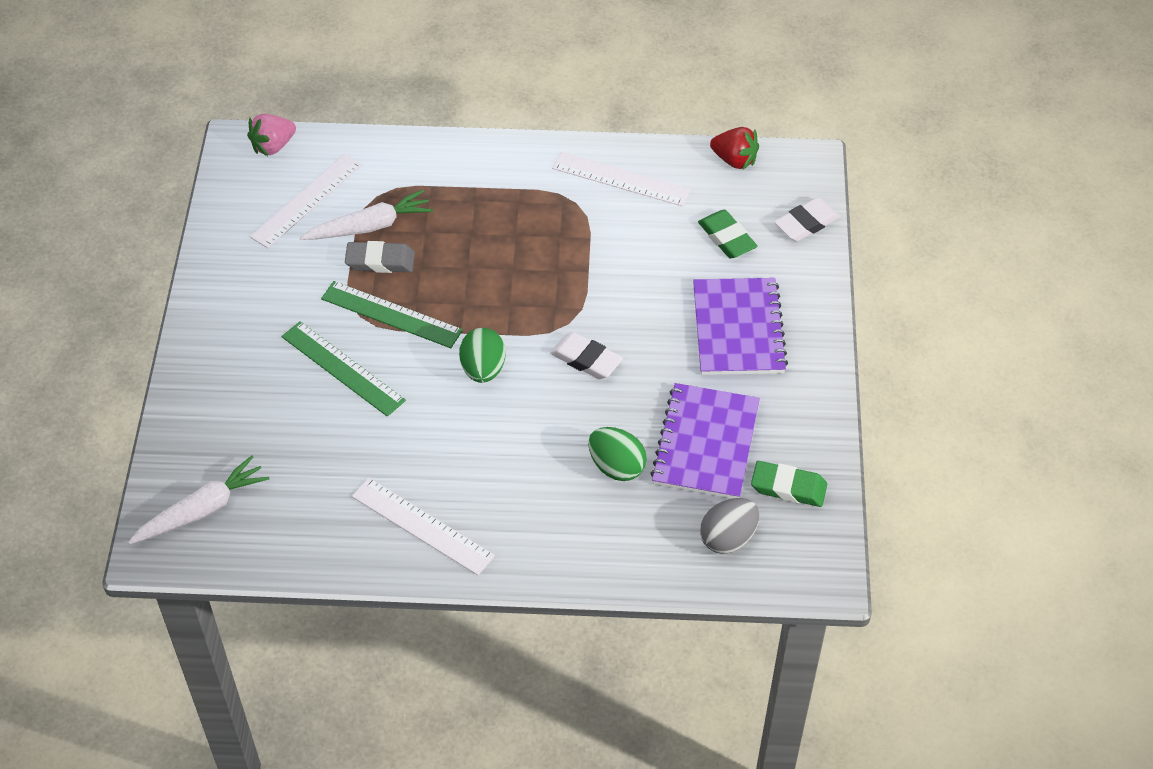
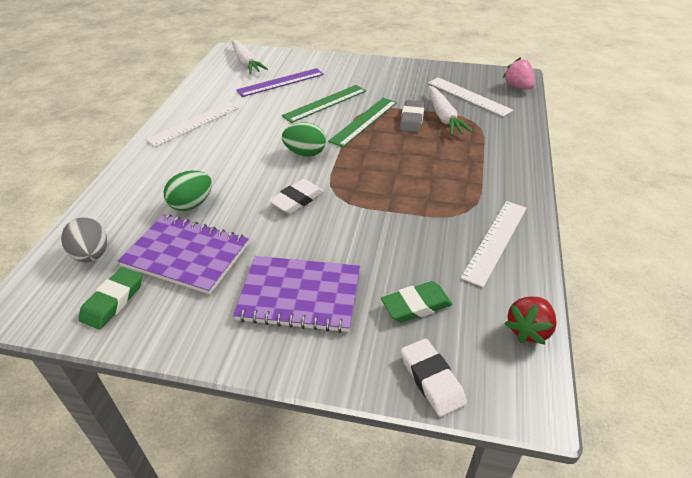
camera: 100 degrees right, 10 degrees down
none -> purple ruler [236,68,324,97]

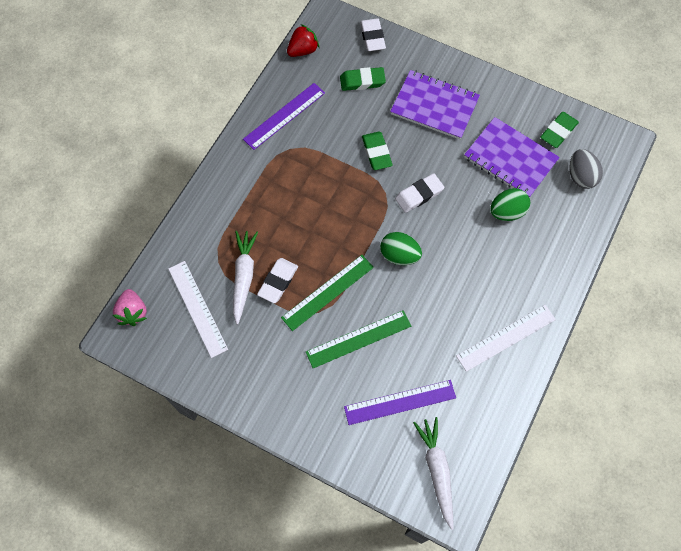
camera: 165 degrees left, 25 degrees up
grey eraser [400,100,425,133] -> white eraser [257,258,298,303]
white ruler [461,201,527,287] -> purple ruler [243,83,325,150]
none -> green eraser [362,132,393,170]

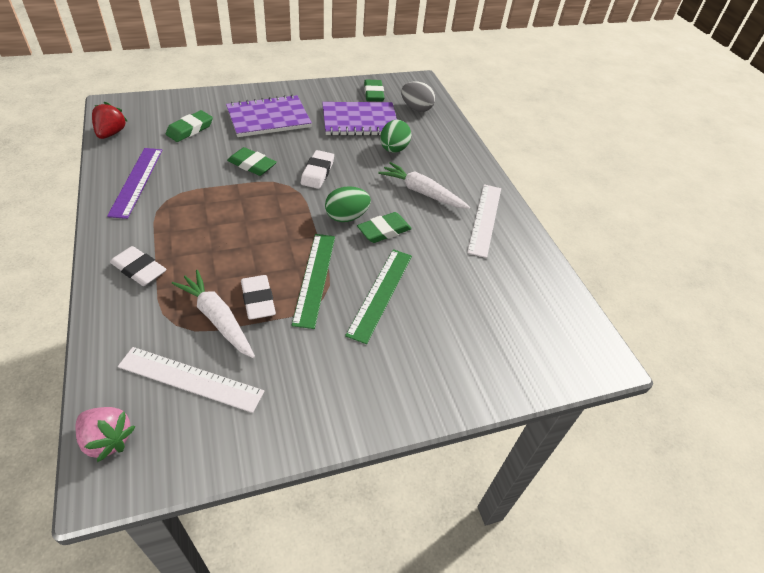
camera: 50 degrees left, 20 degrees down
purple ruler [344,380,456,425] -> none
white eraser [360,18,386,51] -> white eraser moved to [110,246,167,286]
white carrot [413,417,454,530] -> white carrot moved to [378,162,470,209]
none -> green eraser [357,212,412,243]

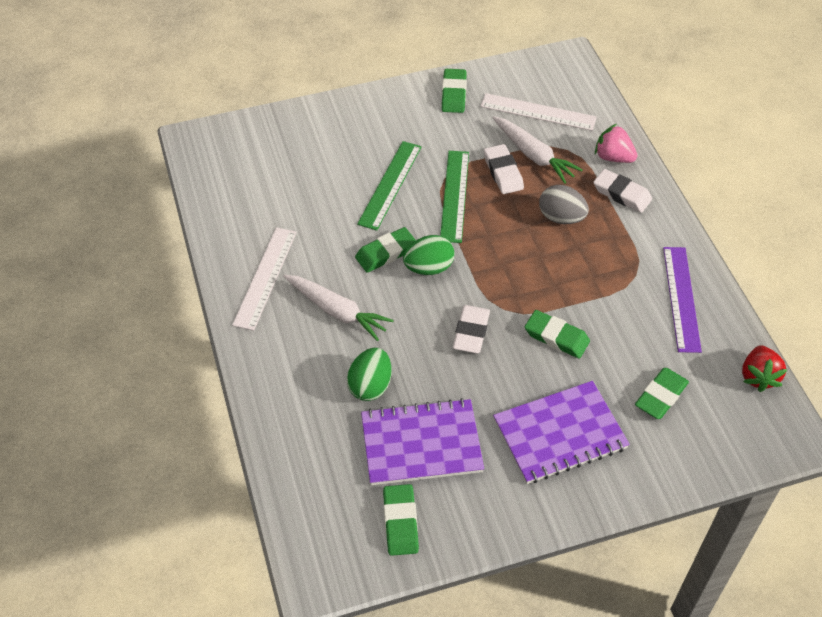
camera: 175 degrees left, 5 degrees up
pink strawberry [76,407,135,462] -> pink strawberry moved to [595,124,637,163]
grey egg [401,81,436,112] -> grey egg moved to [539,185,589,224]
none -> green eraser [442,69,467,113]

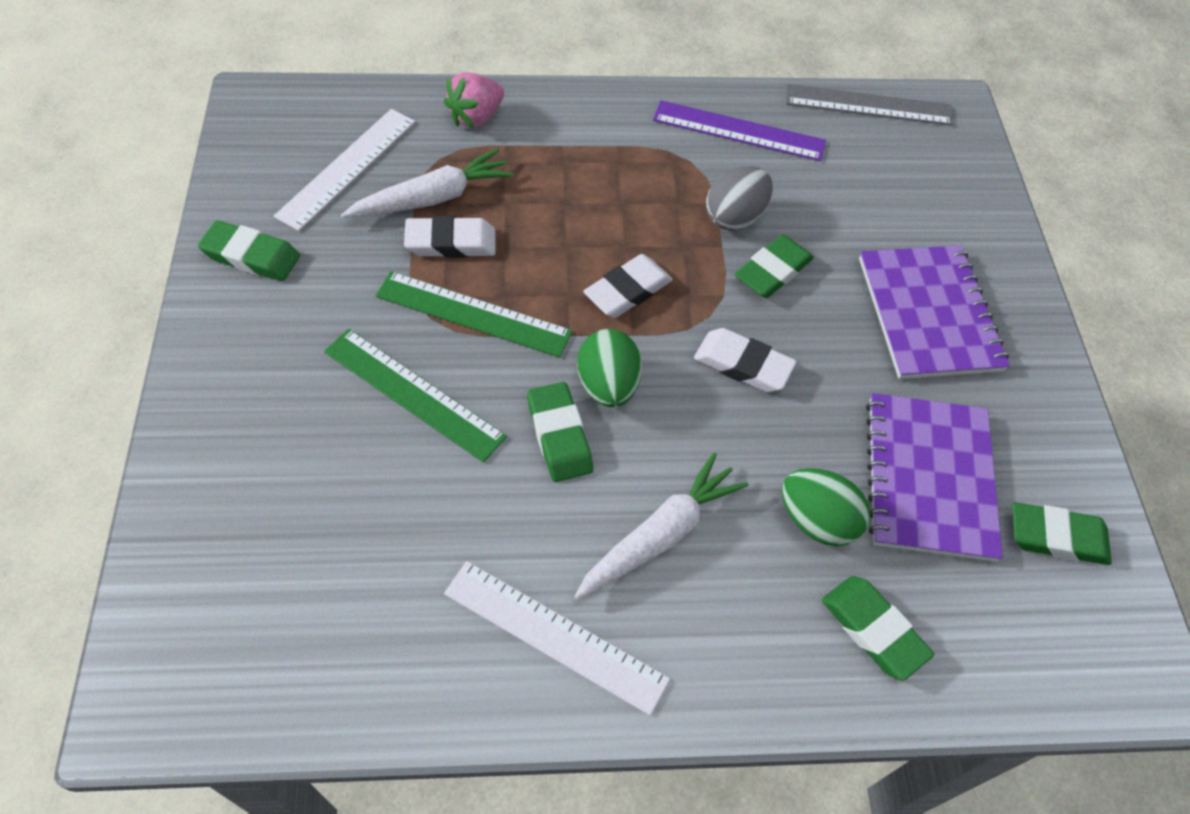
camera: 80 degrees left, 5 degrees up
grey egg [539,185,589,224] -> grey egg moved to [706,166,773,231]
white eraser [593,169,652,213] -> white eraser moved to [583,254,673,318]
green eraser [635,368,689,419] -> green eraser moved to [822,576,934,681]
red strawberry [742,345,788,392] -> grey ruler [786,84,953,126]

